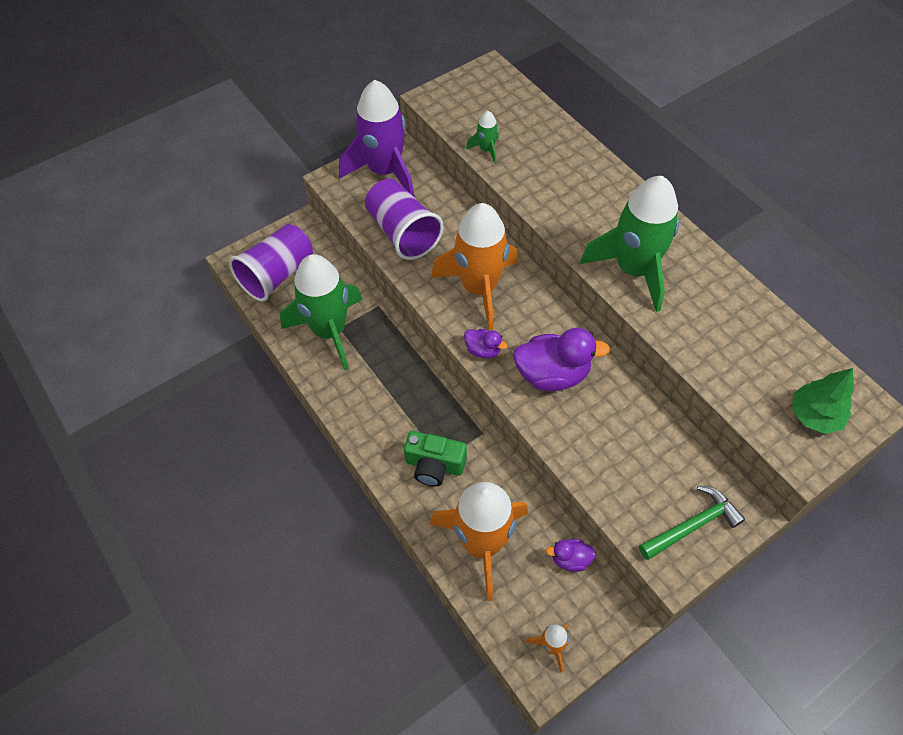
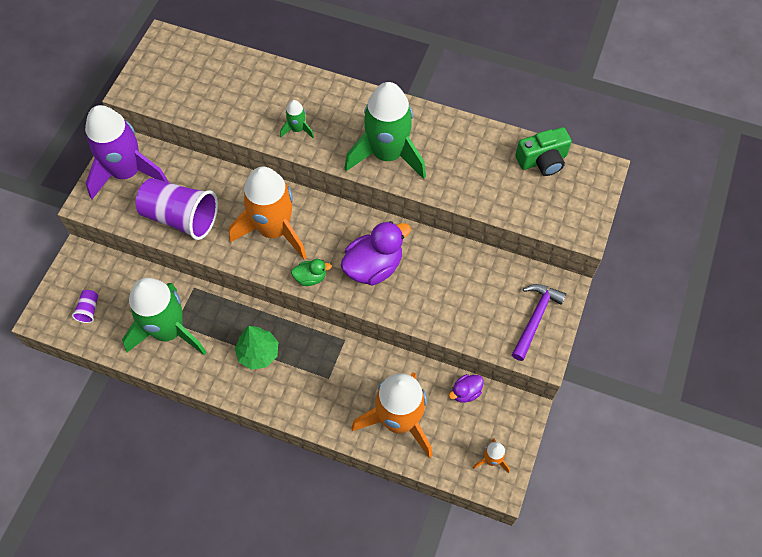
camera: 35 degrees left, 5 degrees up
purple cup [229,224,313,302] -> purple cup [72,290,98,323], size x0.42
green camera [404,431,467,486] -> green camera moved to [515,127,572,176]
purple duck [464,329,507,358] -> green duck [291,259,332,286]
green rocket [466,111,499,164] -> green rocket moved to [280,100,314,138]
green hammer [639,486,745,560] -> purple hammer [512,284,566,361]
green tree [792,368,854,434] -> green tree moved to [234,326,278,370]

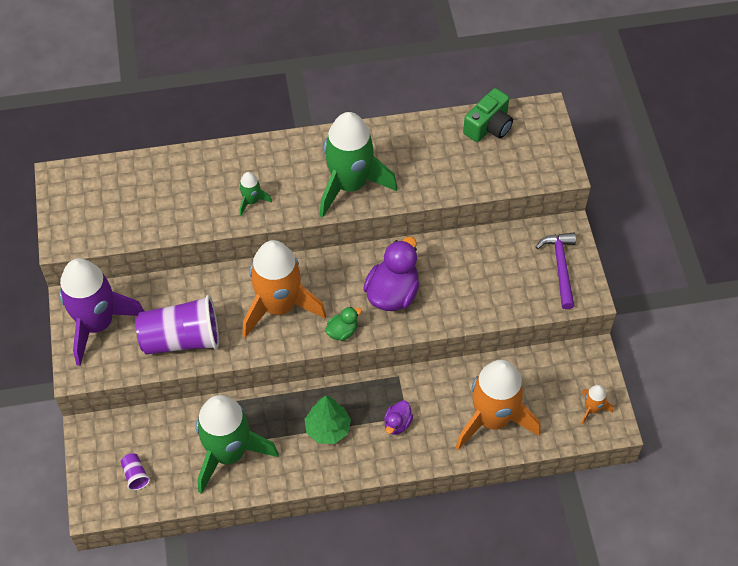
camera: 30 degrees left, 5 degrees down
purple duck [449,374,484,403] -> purple duck moved to [384,400,413,435]

